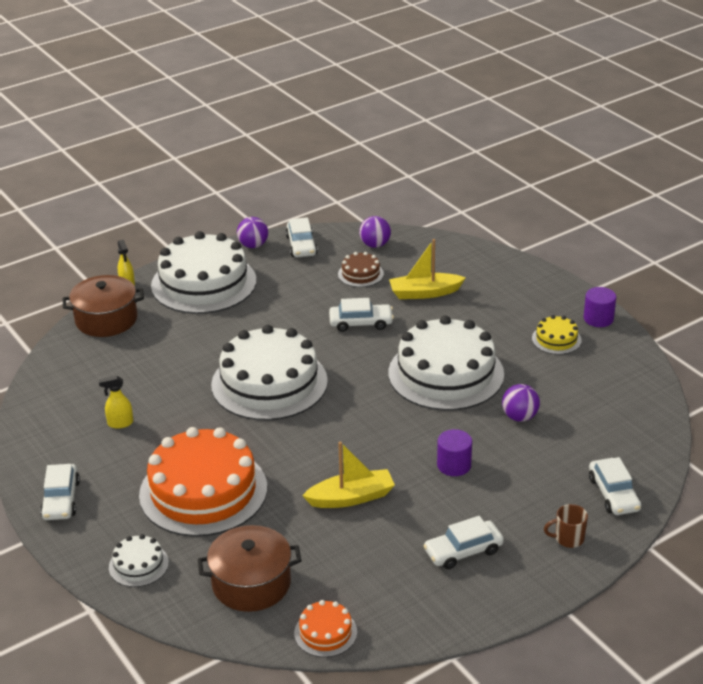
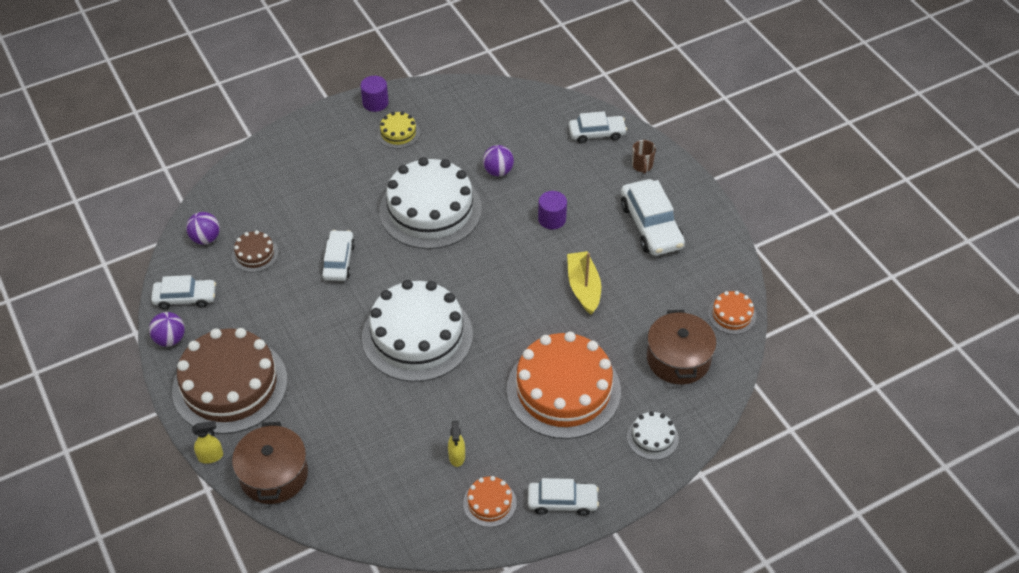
camera: 85 degrees left, 15 degrees up
white cake [151,231,256,314] -> brown cake [172,328,288,434]
yellow boat [389,239,466,299] -> none
white car [423,516,504,569] -> white car [621,179,685,256], size x1.53
none -> orange cake [463,476,517,527]

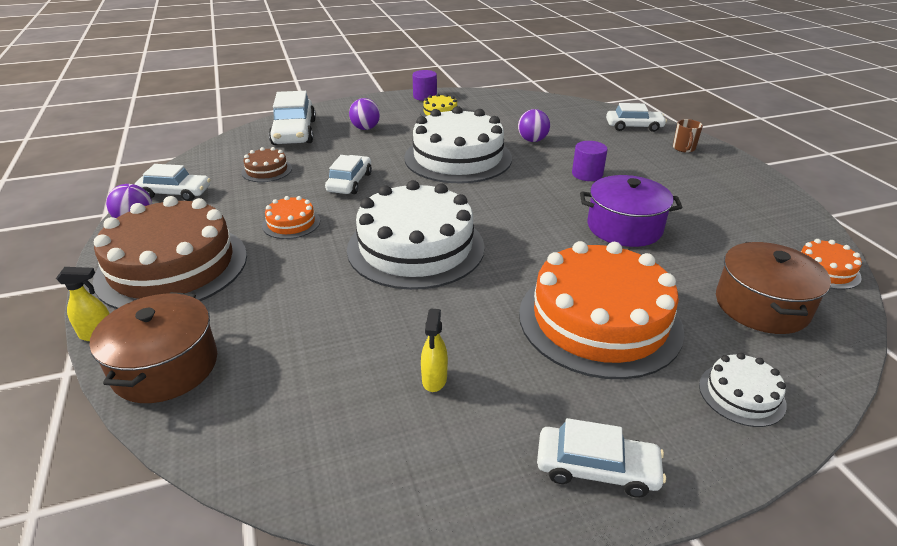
camera: 10 degrees right, 15 degrees down
purple ball [186,212,220,245] -> purple ball moved to [349,98,380,130]
orange cake [463,476,517,527] -> orange cake moved to [262,196,320,239]
yellow boat [567,251,601,314] -> purple pot [580,175,683,247]
white car [621,179,685,256] -> white car moved to [269,91,316,145]

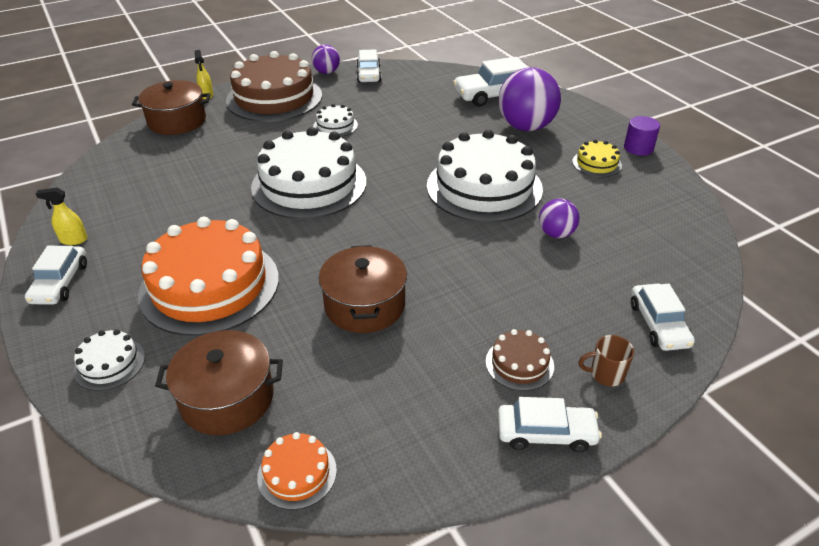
camera: 80 degrees right, 5 degrees up
brown cake [241,147,292,182] -> brown cake moved to [486,329,554,391]
orange cake [262,196,320,239] -> white cake [313,104,358,137]
white car [325,155,372,194] -> white car moved to [498,397,602,452]
purple ball [349,98,380,130] -> purple ball [498,67,561,131], size x1.90
yellow spray bottle [421,308,448,392] -> yellow spray bottle moved to [36,187,88,245]
purple cylinder [572,141,608,181] -> none
purple pot [580,175,683,247] -> brown pot [319,245,407,333]

